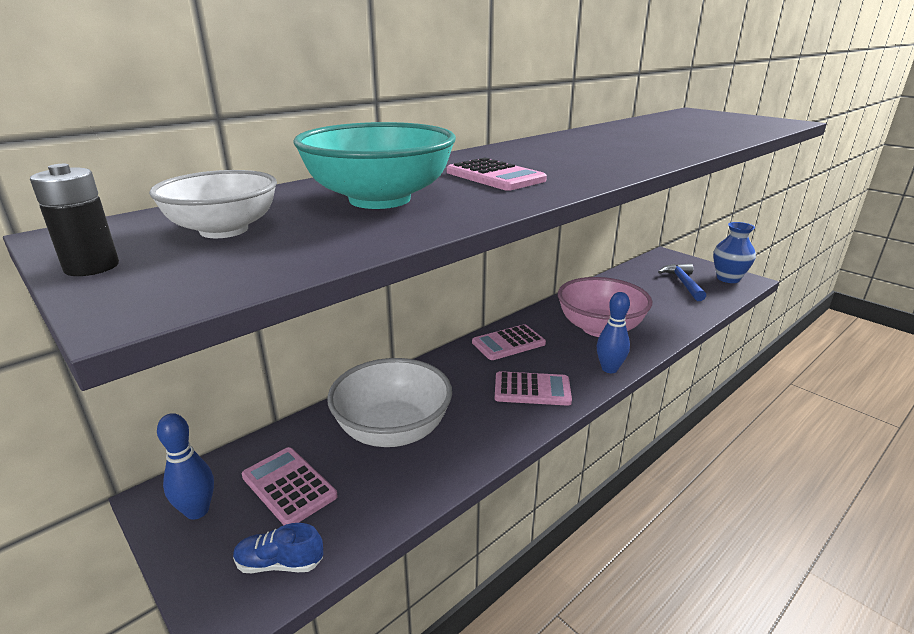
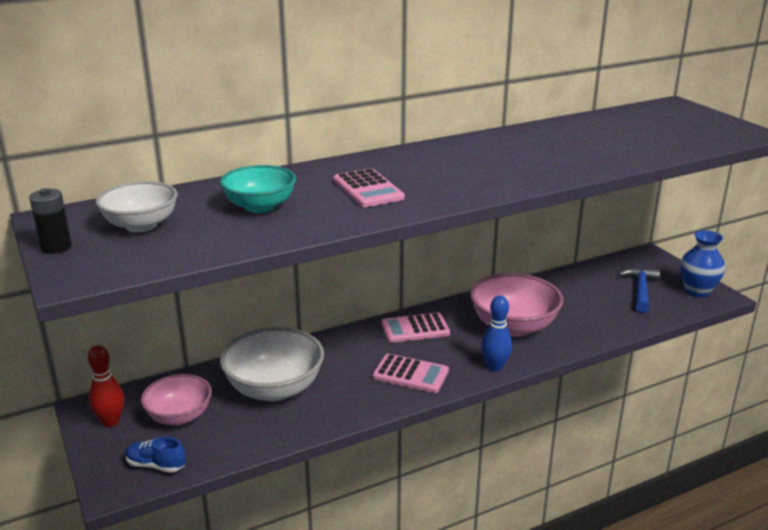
camera: 15 degrees right, 0 degrees up
blue bowling pin [157,413,214,520] -> red bowling pin [88,345,124,427]
pink calculator [242,447,338,525] -> pink bowl [141,374,212,425]
turquoise bowl [293,122,456,209] -> turquoise bowl [220,165,296,213], size x0.64

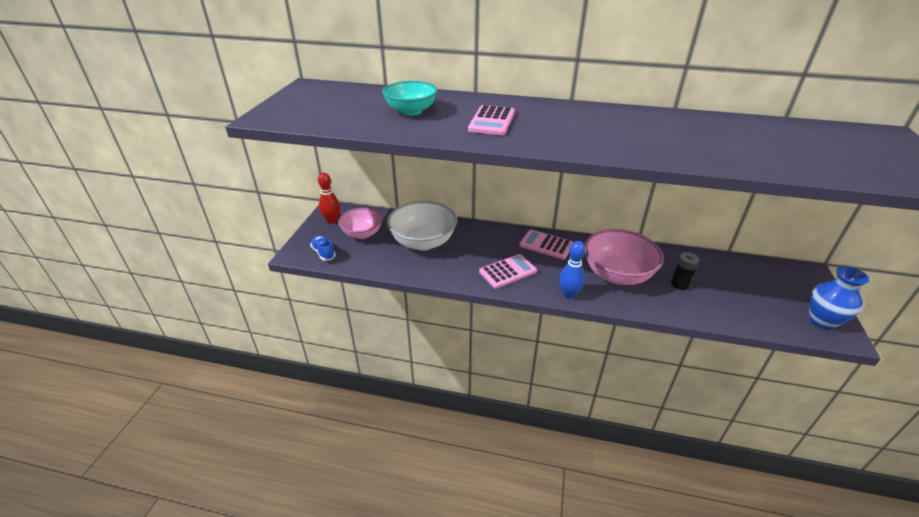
camera: 40 degrees right, 10 degrees up
black battery [29,188,72,254] -> black battery moved to [671,252,700,290]
white bowl [96,181,178,232] -> none
pink calculator [373,354,449,393] -> pink calculator turned 90 degrees counterclockwise [479,254,537,289]
blue hammer [618,267,660,313] -> none

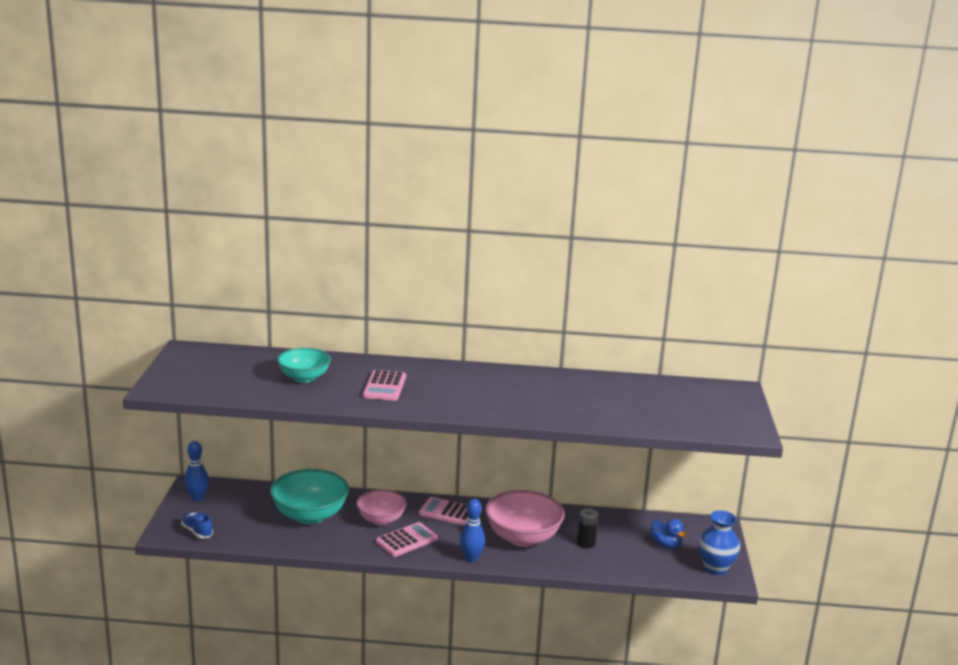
camera: 10 degrees left, 15 degrees down
red bowling pin [318,173,340,224] -> blue bowling pin [184,441,209,501]
pink bowl [338,208,383,239] -> pink bowl moved to [356,490,407,525]
white bowl [387,201,457,250] -> turquoise bowl [270,469,349,524]
none -> blue duck [651,519,687,549]

